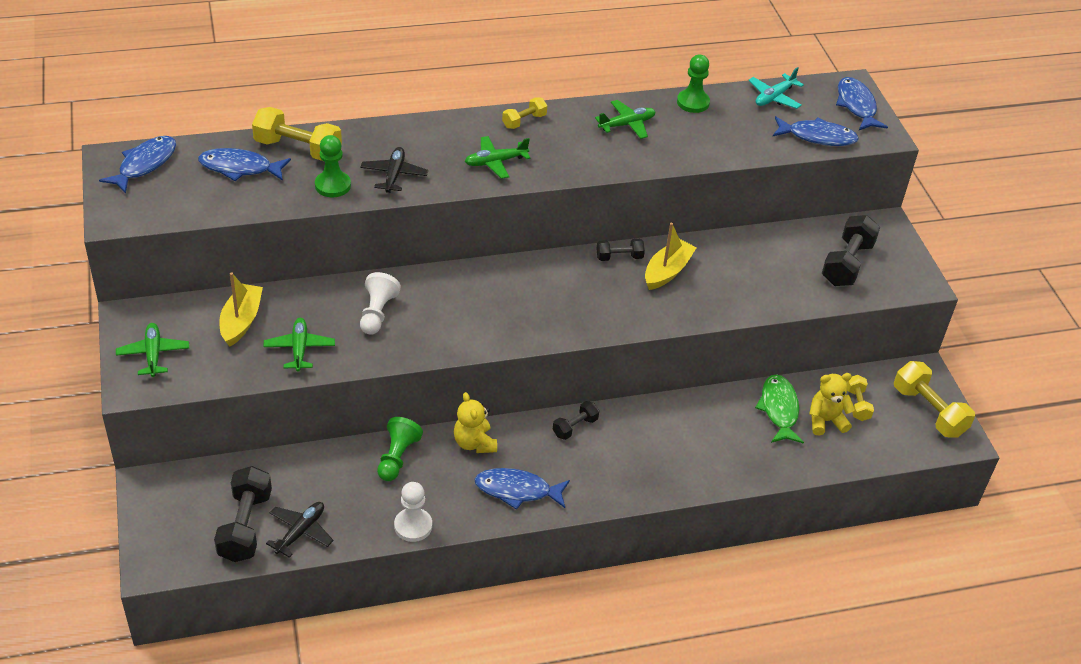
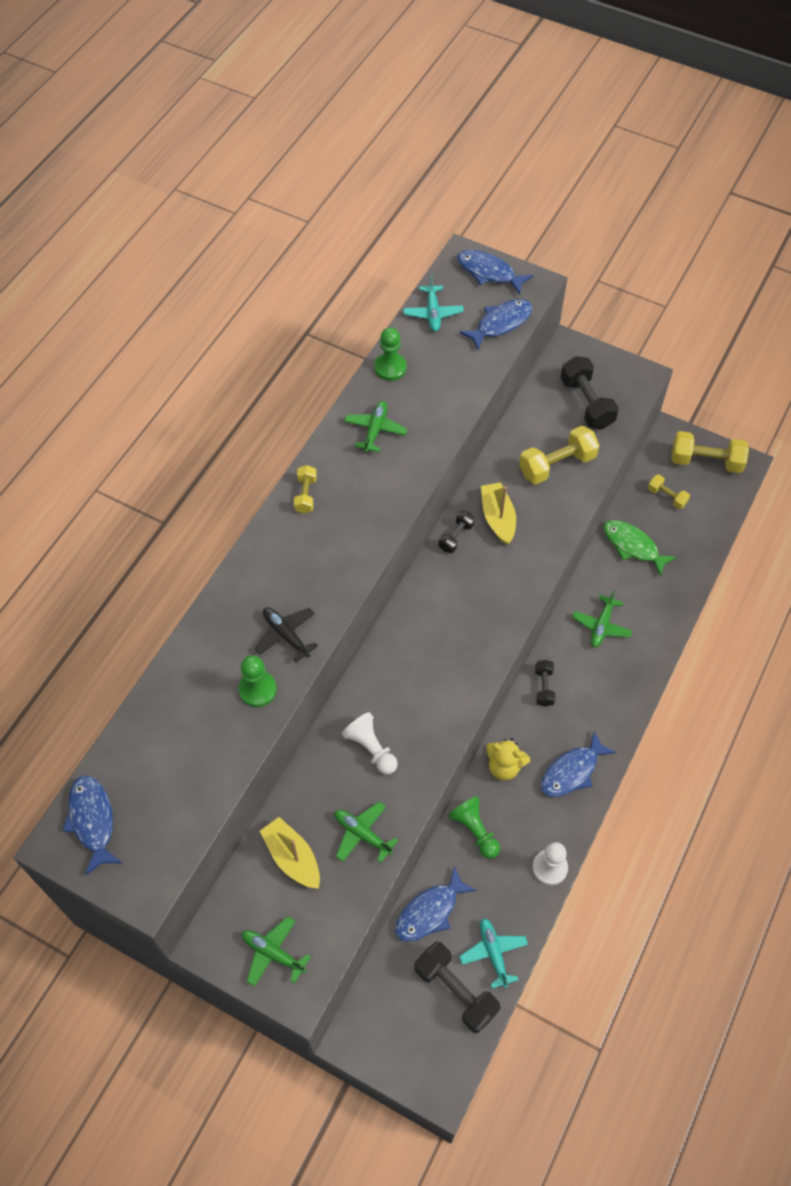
camera: 45 degrees left, 15 degrees up
blue fish [198,148,291,181] -> blue fish moved to [395,866,477,942]
yellow dumbbell [252,107,342,161] -> yellow dumbbell moved to [519,426,600,485]
black plane [266,502,333,558] -> turquoise plane [459,918,528,989]
green plane [465,136,531,179] -> green plane moved to [572,590,633,648]
yellow teddy bear [809,373,855,436] -> none

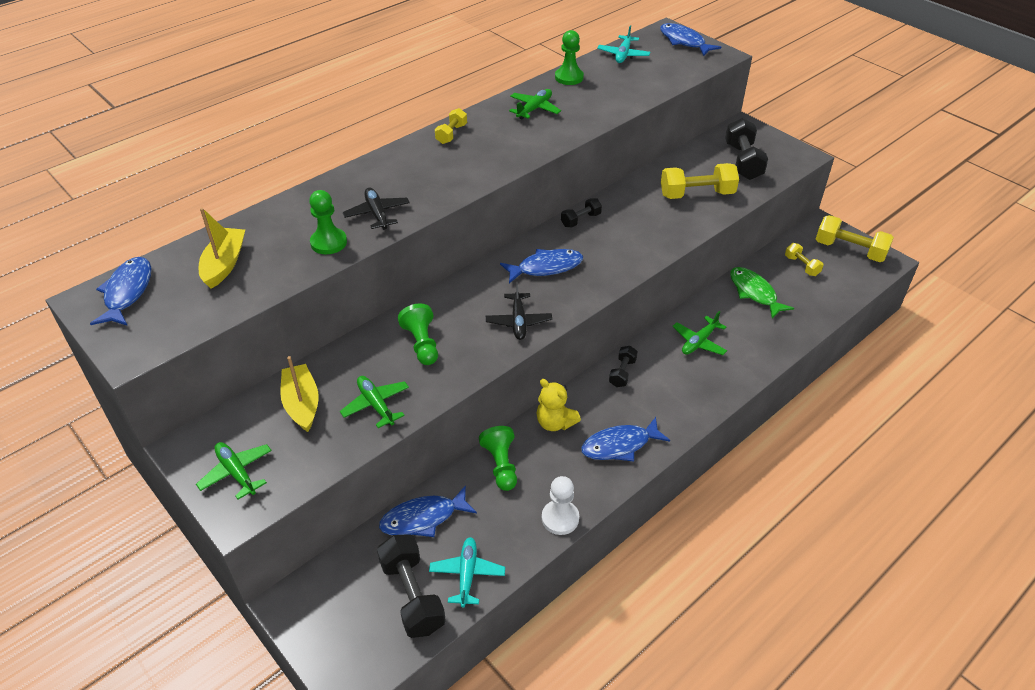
camera: 20 degrees right, 15 degrees down
white pawn [342,712,398,775] -> green pawn [398,304,438,365]
blue fish [459,299,532,350] -> blue fish moved to [500,249,583,283]
yellow boat [481,482,516,545] -> yellow boat moved to [199,208,245,289]
none -> black plane [486,282,552,340]

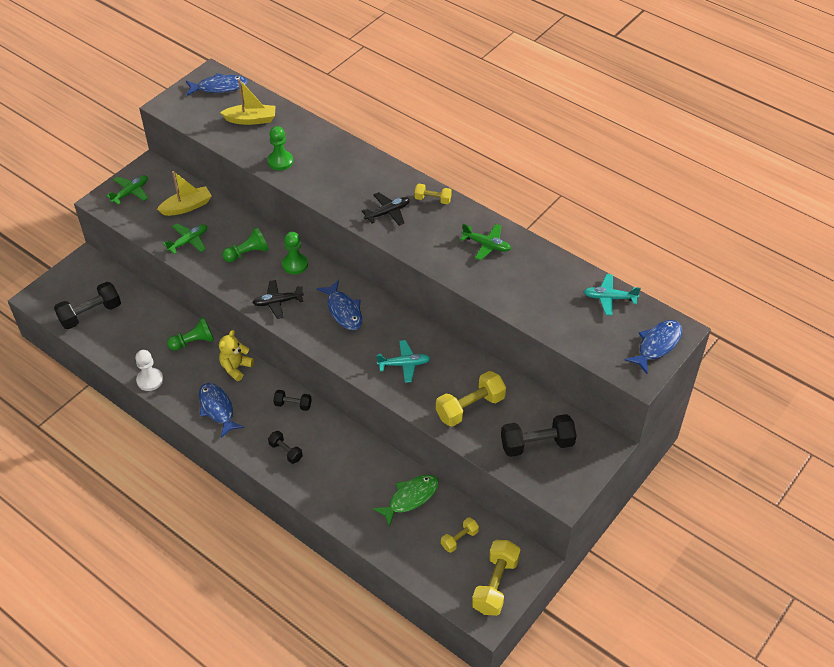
camera: 80 degrees right, 5 degrees up
black plane [343,188,409,230] -> black plane moved to [362,192,410,226]
blue fish [379,485,477,537] -> none
turquoise plane [429,537,505,607] -> turquoise plane moved to [376,340,430,383]
green pawn [555,30,584,85] -> green pawn moved to [282,232,308,274]
black dumbbell [561,198,602,228] -> black dumbbell moved to [268,431,303,464]
yellow dumbbell [661,163,739,199] -> yellow dumbbell turned 75 degrees clockwise [436,371,506,427]
green plane [672,311,727,355] -> none

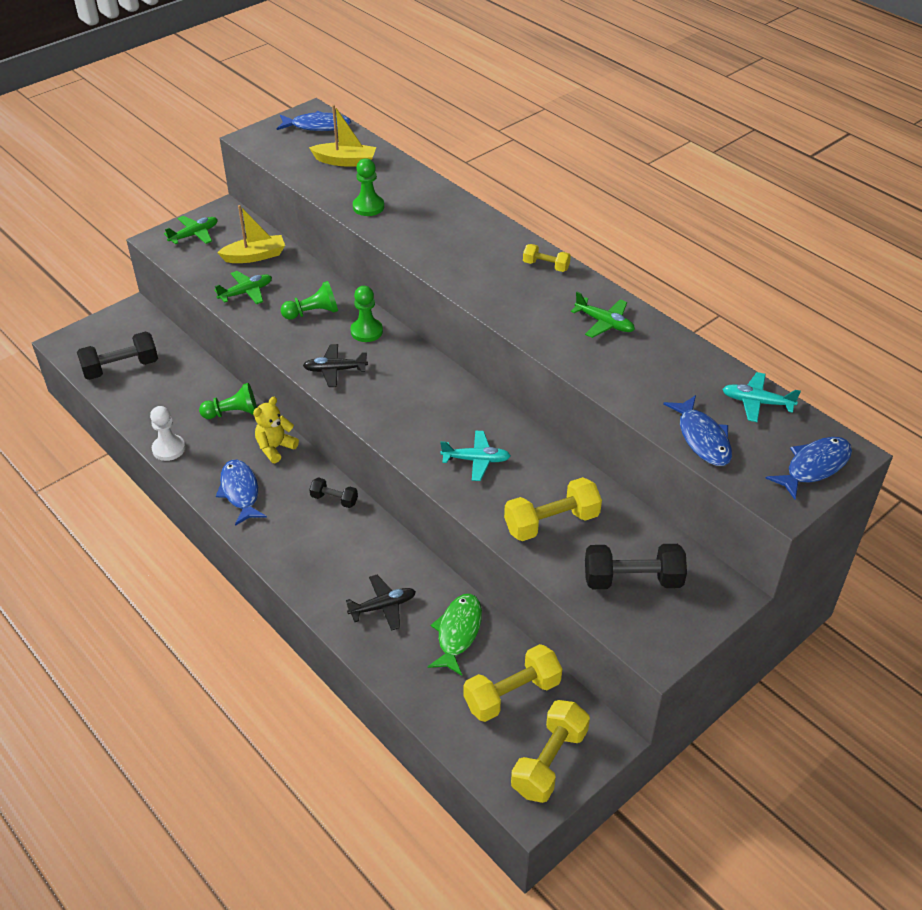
camera: 10 degrees right, 5 degrees down
black dumbbell [268,431,303,464] -> none
blue fish [317,280,362,330] -> blue fish moved to [663,395,732,466]
black plane [362,192,410,226] -> black plane moved to [346,575,416,631]
green fish [373,475,439,527] -> green fish turned 45 degrees counterclockwise [427,594,482,676]
yellow dumbbell [441,517,479,553] -> yellow dumbbell [464,644,562,722], size x1.80

